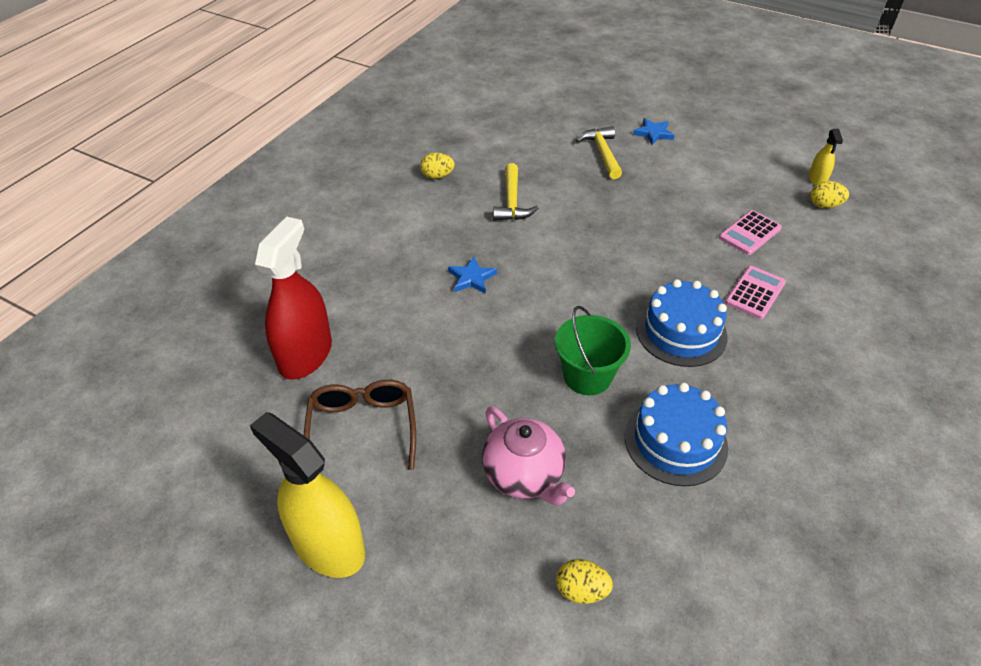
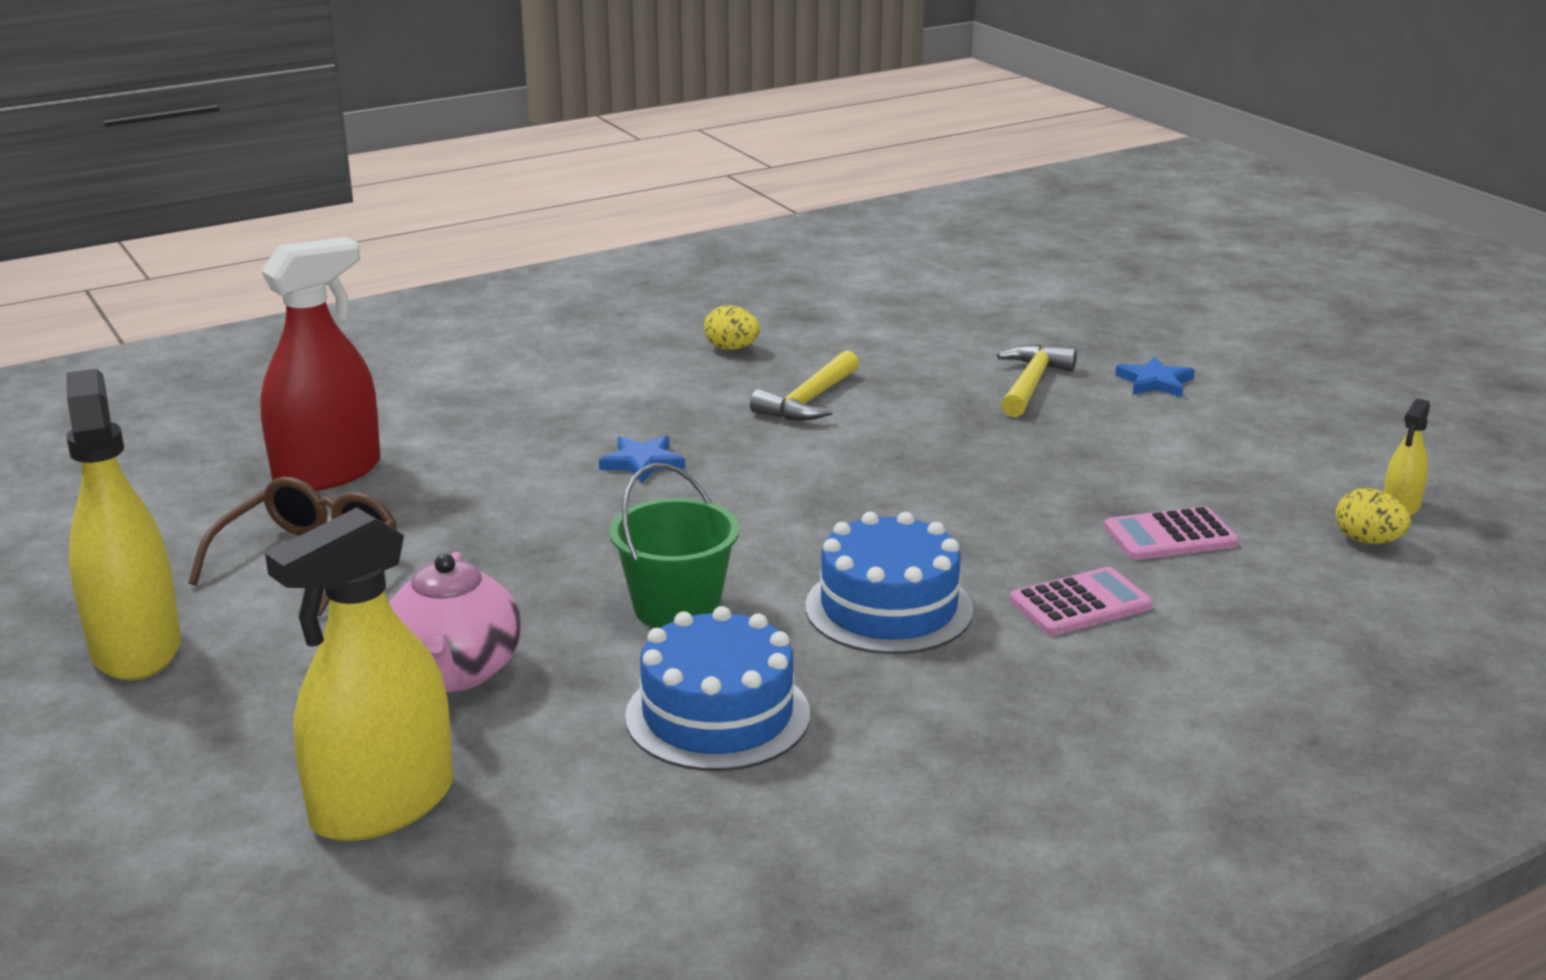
camera: 30 degrees right, 20 degrees down
yellow egg [556,559,613,604] -> yellow spray bottle [265,508,453,841]

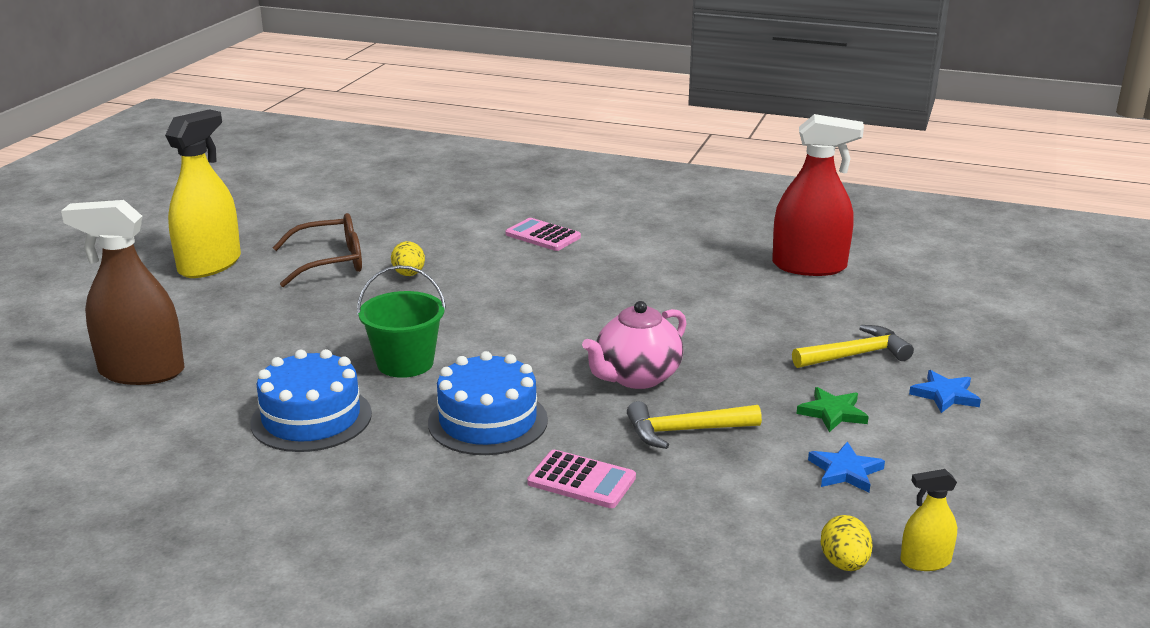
camera: 50 degrees right, 0 degrees up
red spray bottle [260,237,381,491] -> red spray bottle moved to [772,114,864,276]
yellow spray bottle [265,508,453,841] -> brown spray bottle [61,200,185,385]
pink teapot [389,552,521,692] -> pink teapot moved to [582,301,686,389]
blue star [599,435,685,483] -> blue star moved to [808,442,885,492]
yellow egg [704,305,760,350] -> yellow egg moved to [391,241,425,276]
yellow hammer [750,350,859,421] -> yellow hammer moved to [627,401,762,449]
pink calculator [1104,506,1239,560] -> pink calculator moved to [506,218,581,251]
none -> green star [797,387,869,432]

